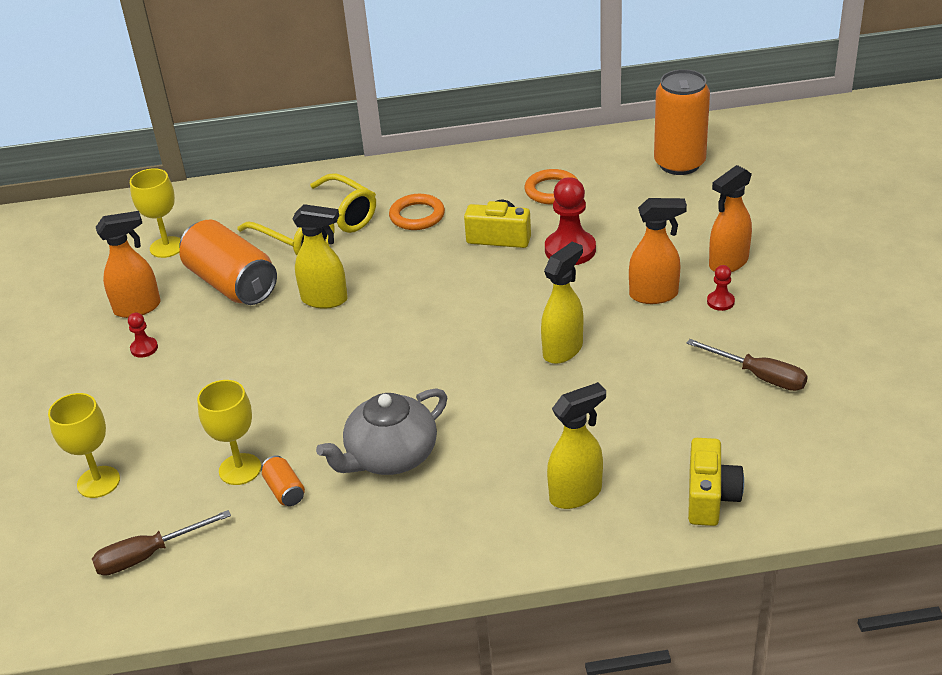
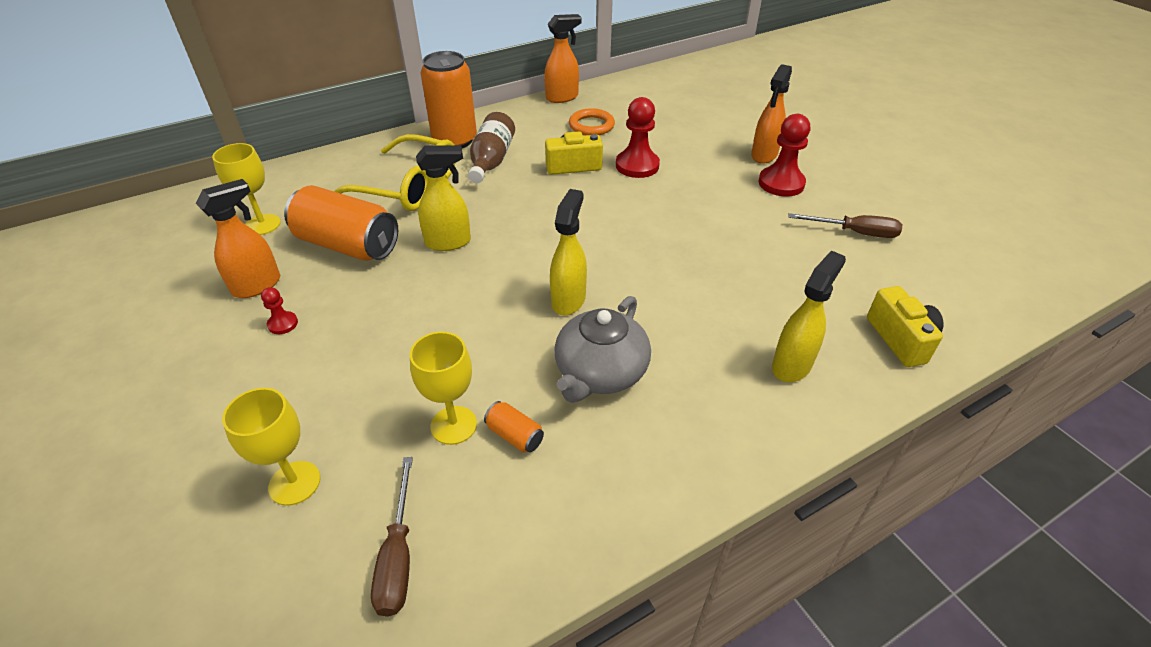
camera: 25 degrees left, 5 degrees up
brown screwdriver [92,510,231,576] -> brown screwdriver turned 45 degrees counterclockwise [371,457,413,617]
orange ring [389,194,445,230] -> brown bottle [468,112,515,183]
yellow spray bottle [541,242,583,364] -> yellow spray bottle moved to [550,189,587,315]
orange spray bottle [629,198,687,304] -> orange spray bottle moved to [544,14,582,103]
orange can [654,69,710,175] -> orange can moved to [420,51,477,148]
red pawn [707,265,735,311] -> red pawn [759,114,810,196], size x2.00

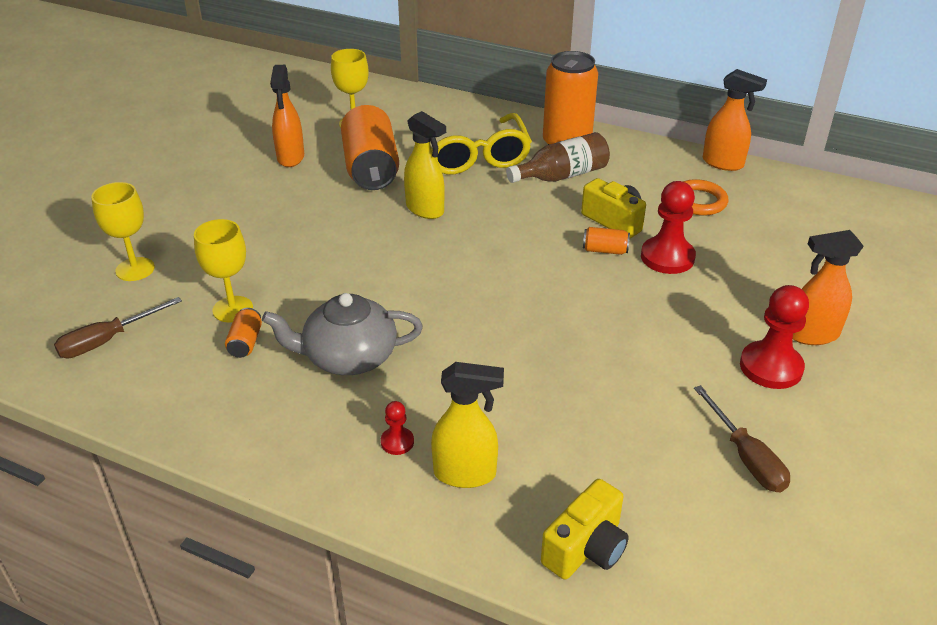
camera: 55 degrees right, 5 degrees down
orange spray bottle [196,179,280,298] -> orange spray bottle turned 75 degrees clockwise [270,65,304,167]
red pawn [261,287,298,334] -> red pawn moved to [381,401,414,455]
yellow spray bottle [550,189,587,315] -> none
none -> orange can [583,227,630,255]

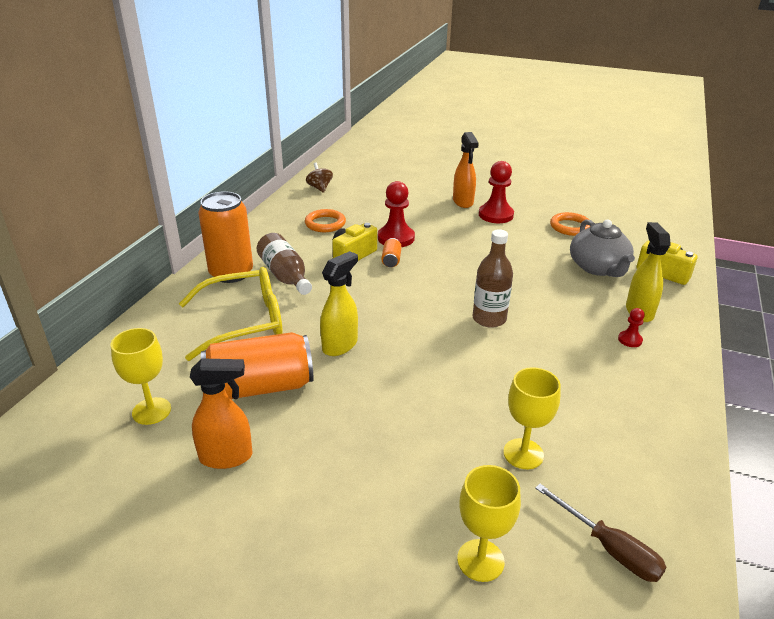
camera: 95 degrees left, 5 degrees down
orange can [225,308,262,358] -> none
grey teapot [262,293,423,375] -> grey teapot moved to [570,219,635,277]
brown screwdriver [694,385,790,492] -> orange ring [550,212,590,236]
orange spray bottle [703,69,767,171] -> none
none -> brown spinning top [306,163,333,193]
none -> brown bottle [473,229,513,328]

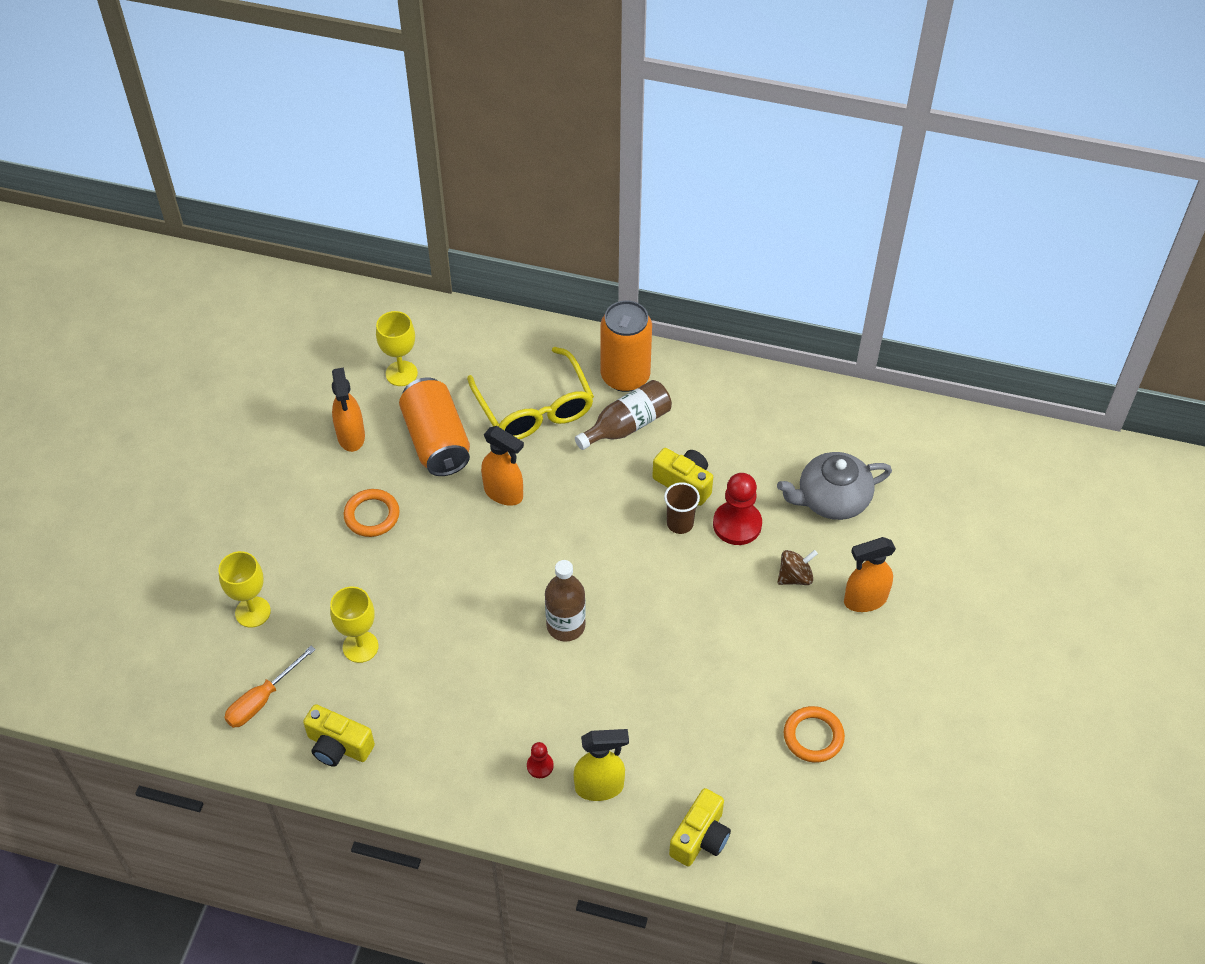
camera: 85 degrees right, 20 degrees up
orange ring [305,209,346,232] -> orange ring moved to [344,489,400,537]
brown spinning top [306,163,333,193] -> brown spinning top moved to [777,550,818,585]
yellow spray bottle [320,251,358,356] -> orange spray bottle [481,426,524,506]
orange can [381,238,402,267] -> brown cup [664,482,700,534]
red pawn [479,161,514,223] -> none
brown screwdriver [535,484,666,582] -> orange screwdriver [224,646,316,728]
grey teapot [570,219,635,277] -> grey teapot moved to [777,452,892,520]
none -> yellow camera [303,704,375,767]

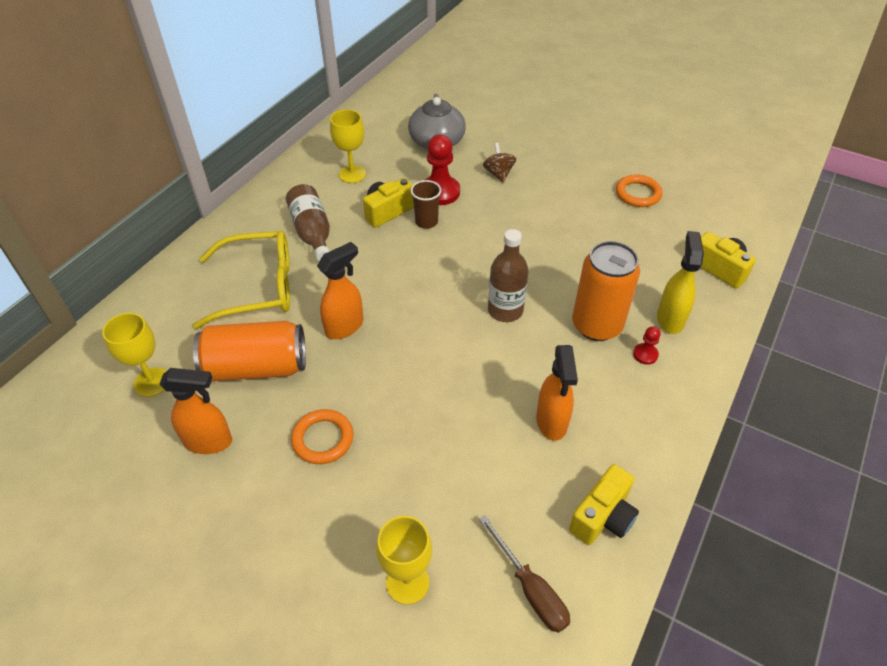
camera: 75 degrees left, 5 degrees down
orange screwdriver [224,646,316,728] -> brown screwdriver [479,515,570,633]
yellow goblet [330,587,378,663] -> yellow goblet moved to [330,110,366,183]
orange can [601,300,652,392] -> orange can moved to [572,241,640,341]
orange spray bottle [844,537,896,612] -> orange spray bottle moved to [536,345,578,441]

